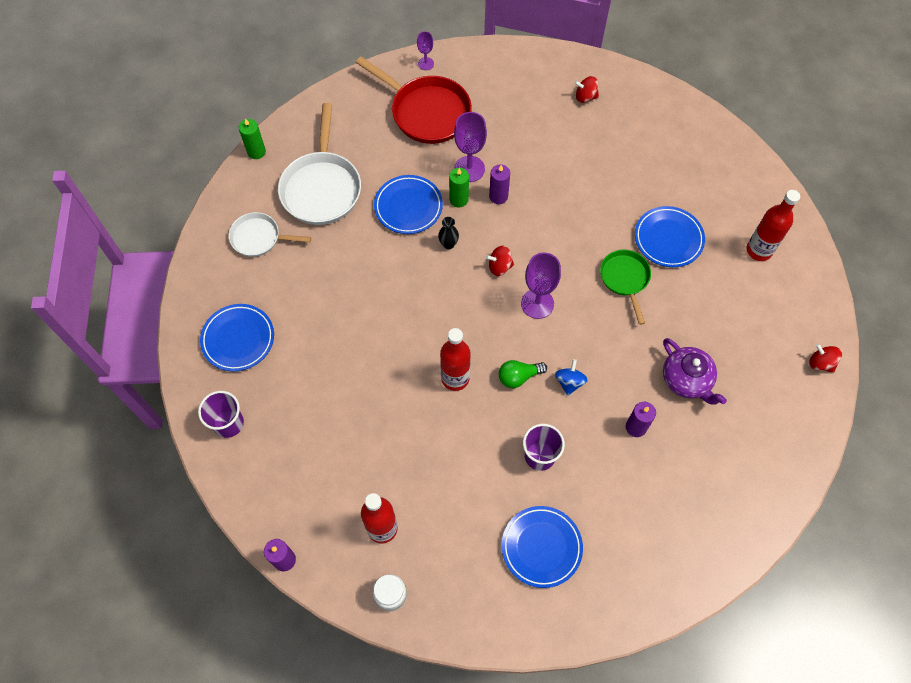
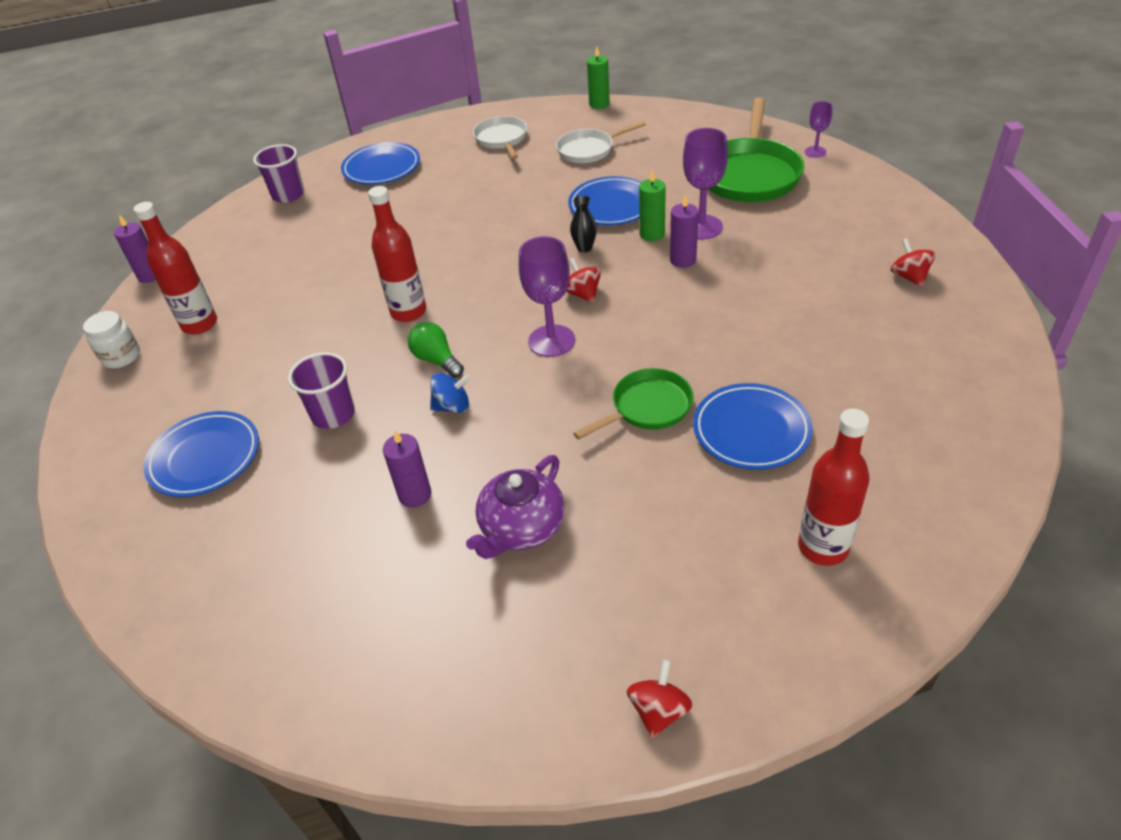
camera: 70 degrees right, 20 degrees down
white pan [278,103,361,225] -> white pan [556,121,646,163], size x0.59
red pan [356,57,472,144] -> green pan [709,98,804,202]

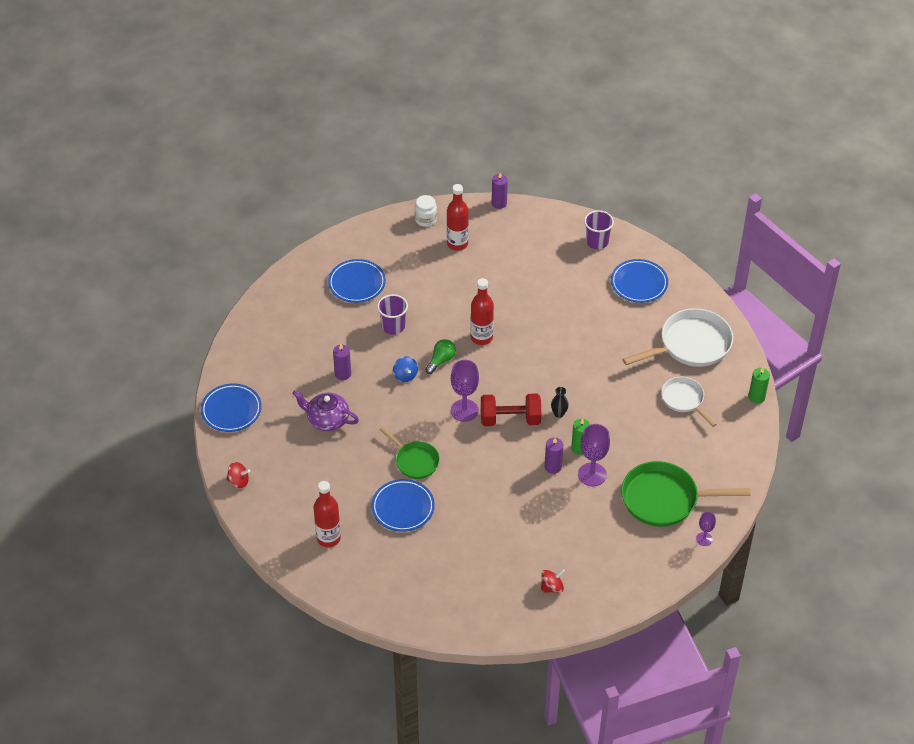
camera: 75 degrees right, 5 degrees up
white pan [473,116,527,159] -> white pan [622,308,733,367], size x1.70
red spinning top [566,258,601,303] -> red dumbbell [481,393,541,426]
blue plate [568,176,642,225] -> blue plate moved to [201,383,262,432]

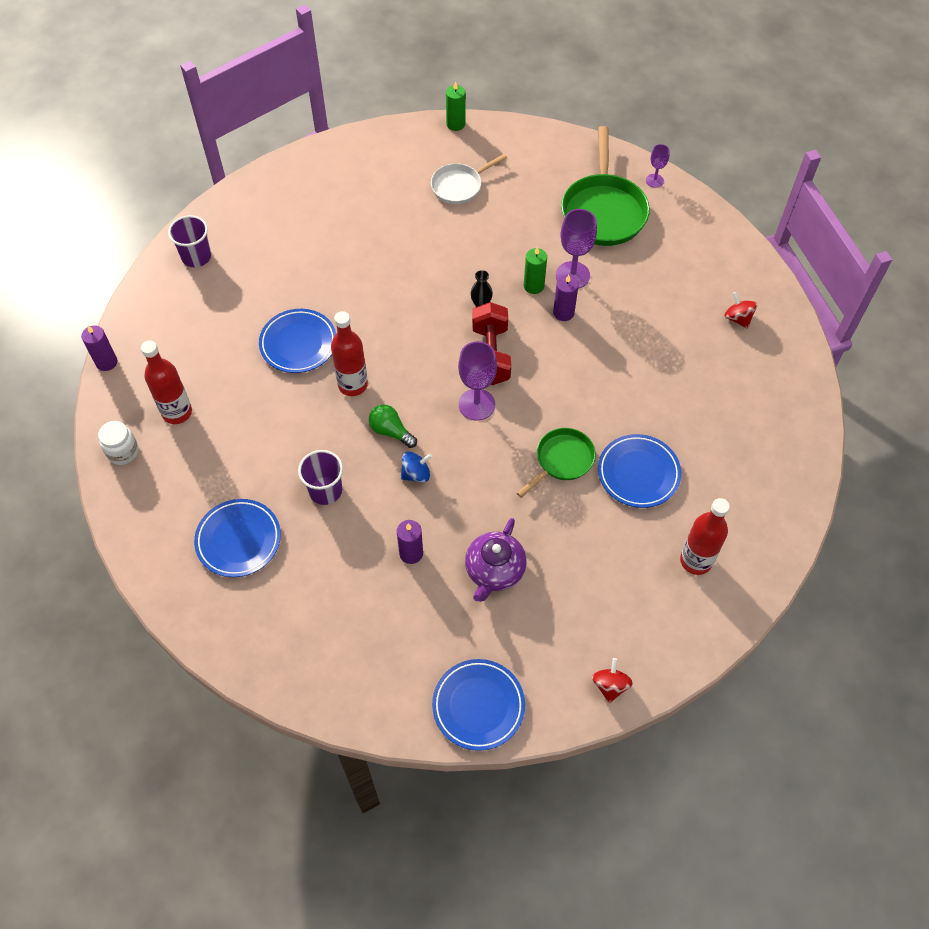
camera: 90 degrees left, 10 degrees up
blue plate [611,259,668,303] -> blue plate moved to [259,309,336,373]
white pan [622,308,733,367] -> none

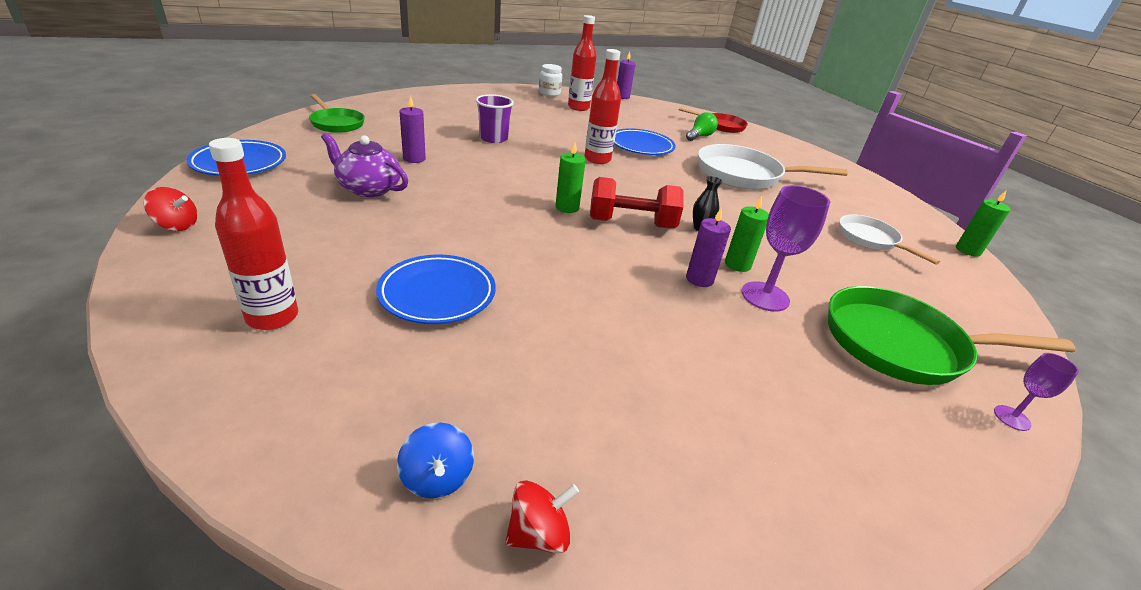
camera: 90 degrees right, 25 degrees down
purple cup [168,215,211,267] -> red pan [679,107,748,133]
blue plate [194,499,281,577] -> none
green light bulb [369,405,417,448] -> green light bulb moved to [686,112,718,141]
blue spinning top [401,451,432,483] -> blue spinning top moved to [397,423,474,499]
purple goblet [458,341,497,421] -> green candle [556,142,586,213]
green pan [517,428,596,498] -> green pan moved to [309,94,365,133]
red spinning top [724,292,757,329] -> red spinning top moved to [505,481,579,554]
none -> white pan [698,144,848,189]

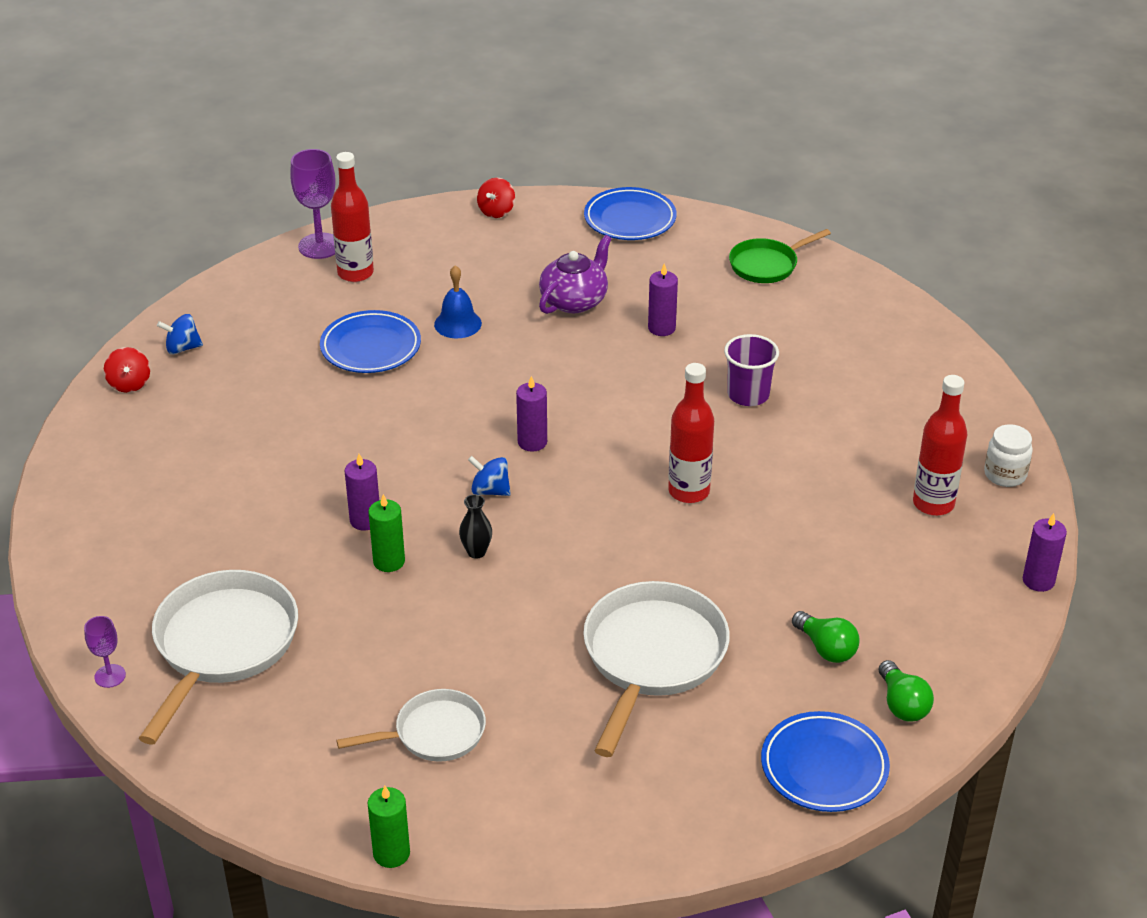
camera: 105 degrees right, 5 degrees up
green candle [556,142,586,213] -> purple candle [516,376,547,452]
red dumbbell [590,177,684,229] -> blue spinning top [468,456,511,496]
blue plate [614,128,676,155] -> blue plate moved to [761,711,890,812]
red pan [679,107,748,133] -> green light bulb [879,660,934,722]
purple goblet [741,185,830,312] -> purple goblet moved to [290,149,336,259]
green pan [828,286,1075,385] -> white pan [139,570,298,745]
none -> blue bell [434,265,482,338]

